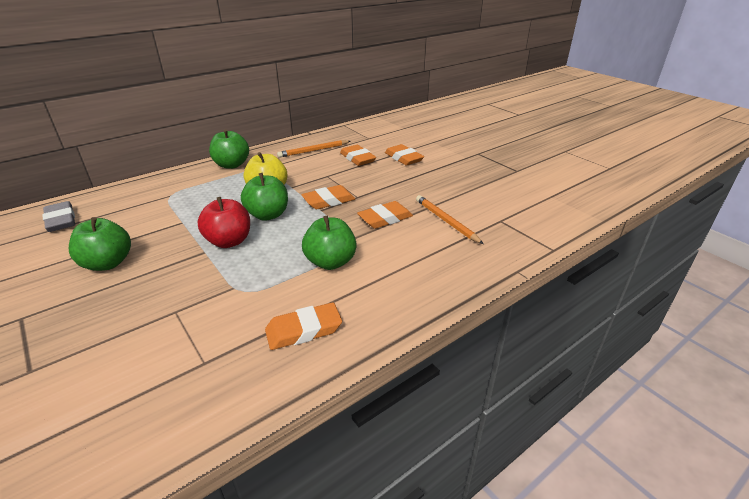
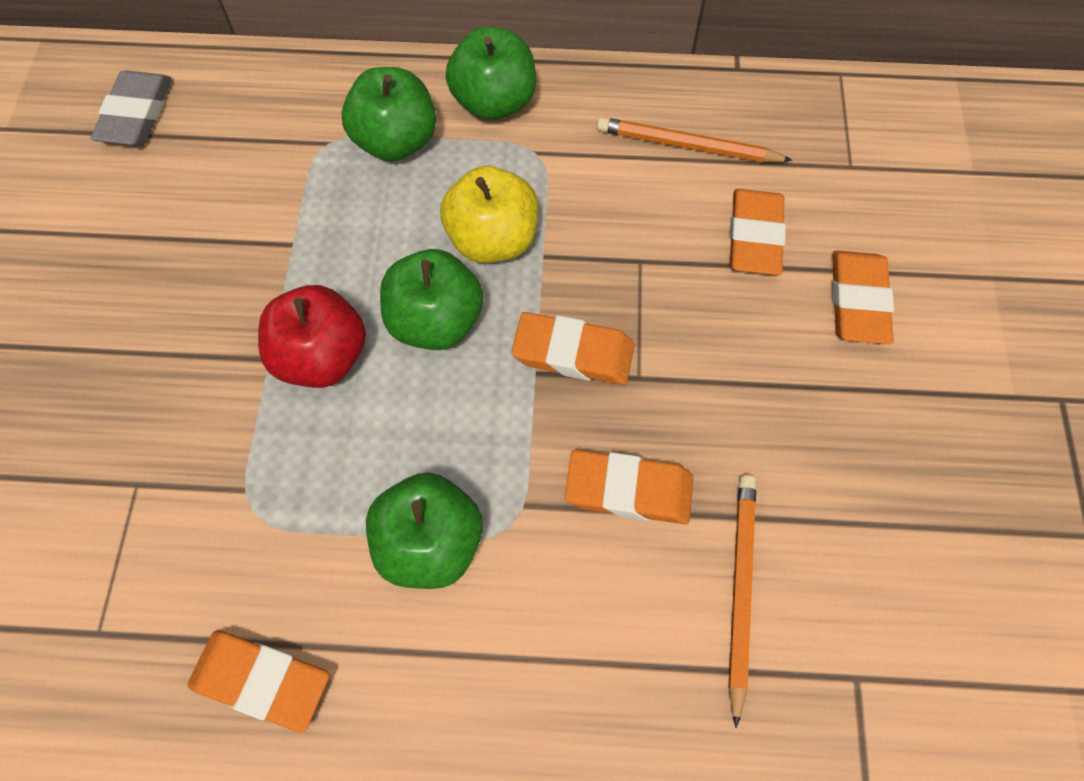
camera: 40 degrees right, 30 degrees up
green apple [69,217,131,271] -> green apple moved to [342,67,436,161]

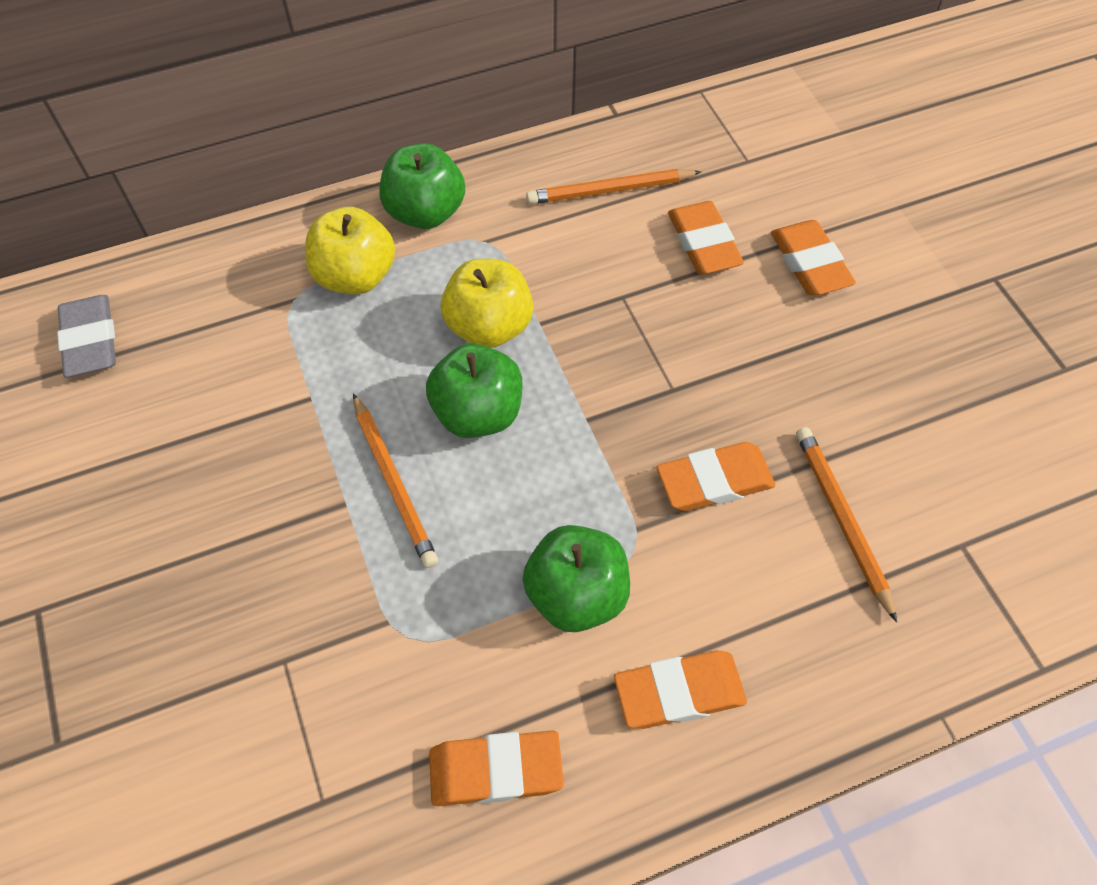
camera: 25 degrees left, 5 degrees down
red apple [258,285,366,388] -> orange pencil [353,393,438,568]
green apple [342,67,436,161] -> yellow apple [305,207,395,294]
orange eraser [511,312,635,385] -> orange eraser moved to [614,650,747,729]

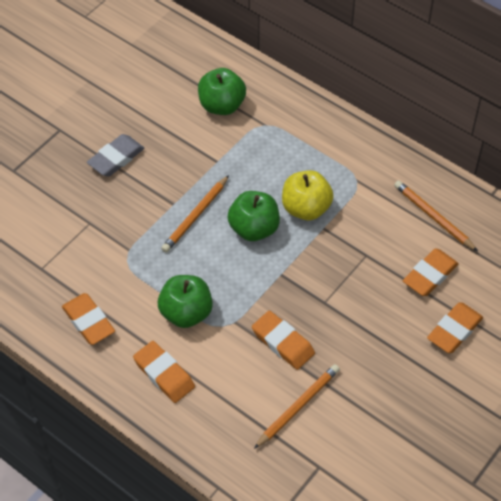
camera: 60 degrees right, 5 degrees down
grey eraser [57,295,116,377] -> grey eraser moved to [87,134,144,176]
yellow apple [305,207,395,294] -> none
green apple [380,143,465,229] -> green apple moved to [198,68,246,115]

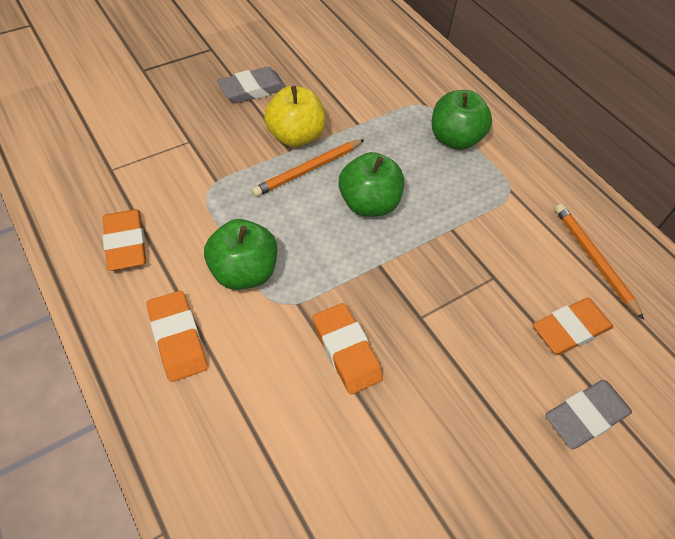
camera: 15 degrees right, 0 degrees up
green apple [198,68,246,115] -> green apple moved to [432,90,492,150]
orange pencil [254,364,340,449] -> none
yellow apple [282,170,334,220] -> yellow apple moved to [264,86,325,147]
orange eraser [427,302,483,353] -> grey eraser [545,380,632,449]

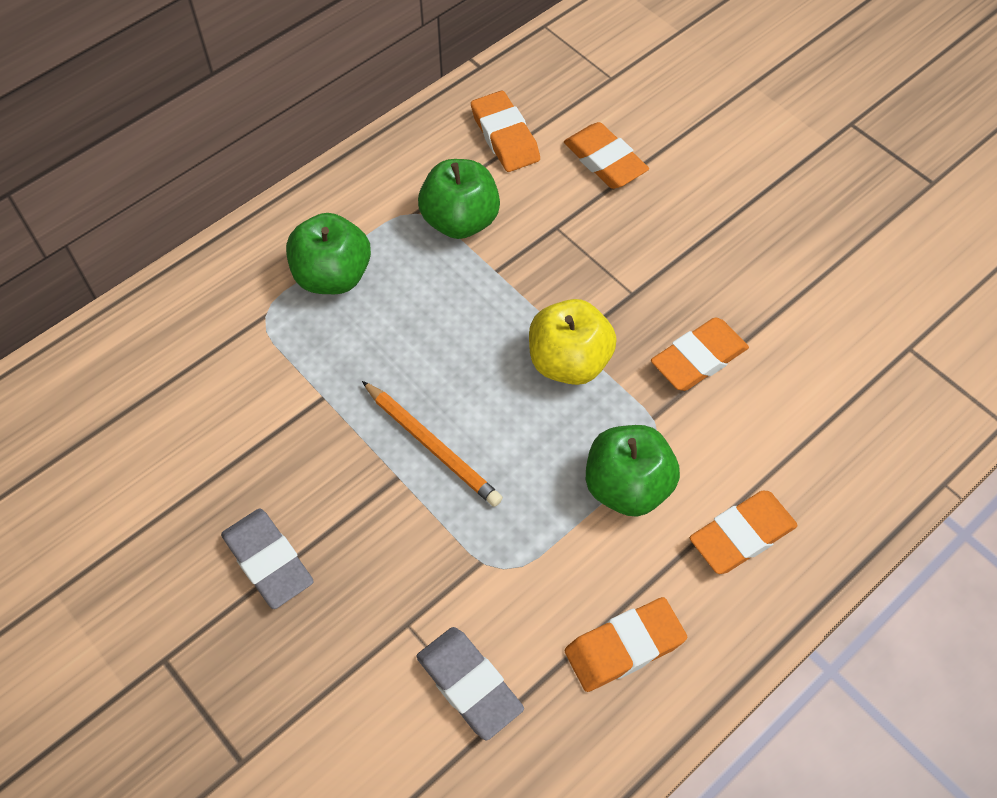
camera: 95 degrees left, 5 degrees up
yellow apple [264,86,325,147] -> yellow apple moved to [529,299,617,385]
green apple [339,152,404,217] -> green apple moved to [418,159,500,239]
grey eraser [545,380,632,449] -> grey eraser moved to [416,627,524,741]
orange pencil [555,204,644,320] -> orange eraser [471,91,540,172]

